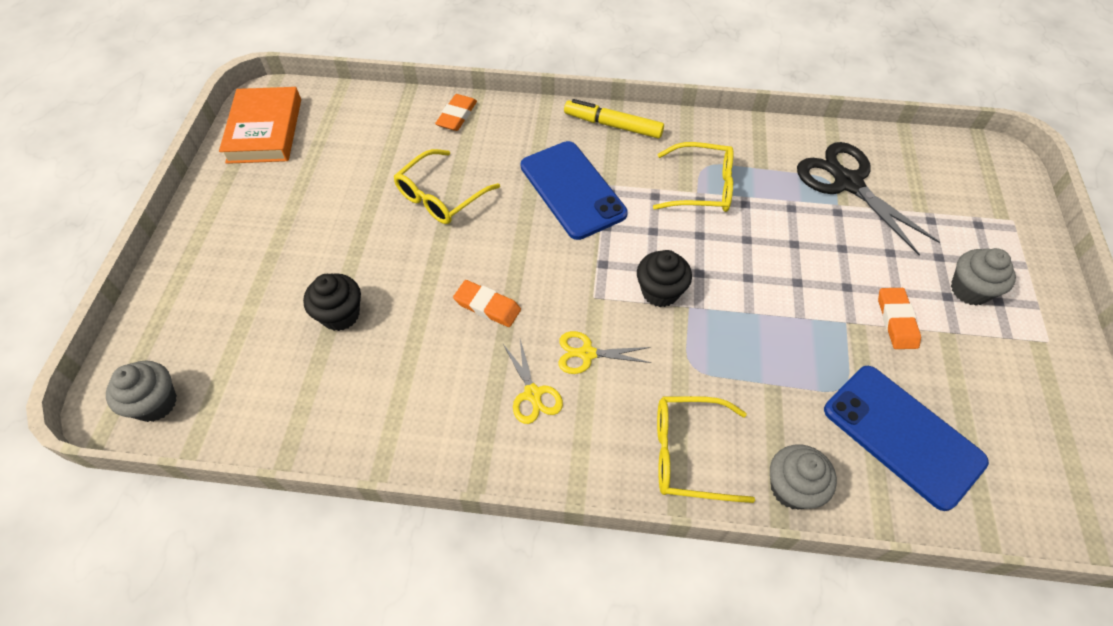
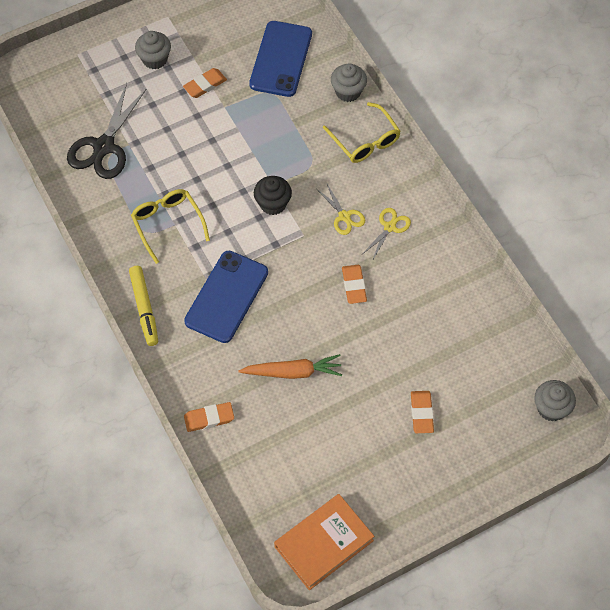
camera: 125 degrees left, 5 degrees up
black cupcake [303,273,361,331] -> none
yellow glasses [393,149,500,224] -> orange carrot [238,354,342,379]
none -> orange eraser [411,391,434,433]

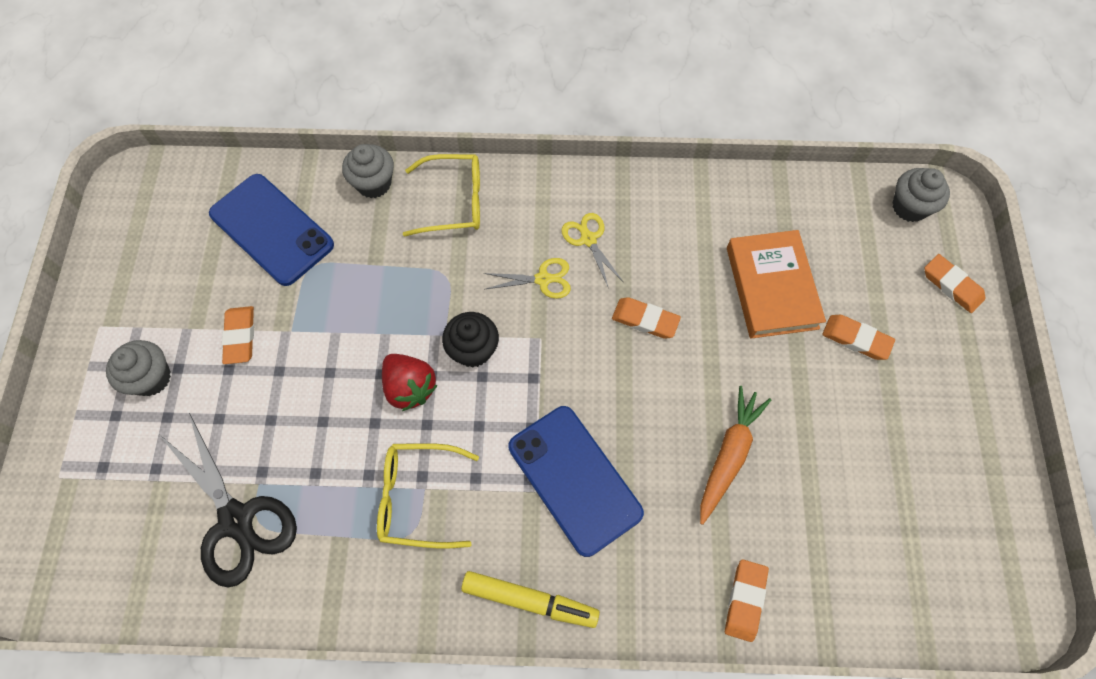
camera: 60 degrees left, 5 degrees up
orange book [274,494,374,590] -> orange book moved to [727,230,826,339]
none -> red strawberry [382,354,437,411]
none -> orange eraser [924,254,985,313]

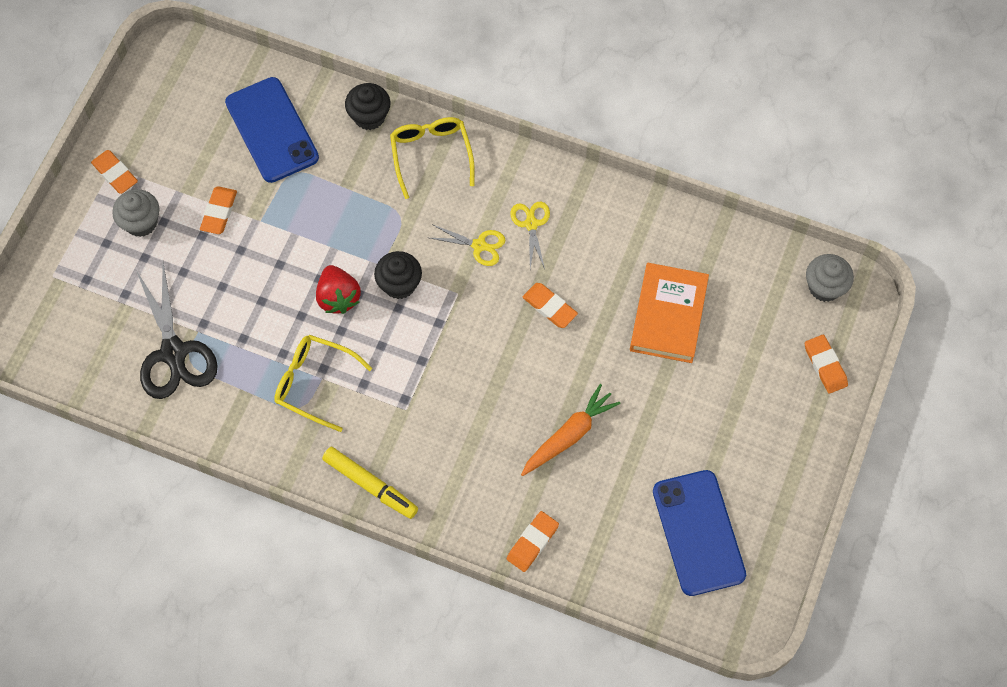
camera: 20 degrees right, 0 degrees up
grey cupcake [342,144,394,198] -> black cupcake [345,83,390,130]
yellow glasses [403,154,480,237] -> yellow glasses turned 120 degrees counterclockwise [390,117,475,199]
blue phone [509,406,644,557] -> blue phone moved to [653,470,746,596]
orange eraser [822,315,895,360] -> orange eraser moved to [91,150,138,194]

